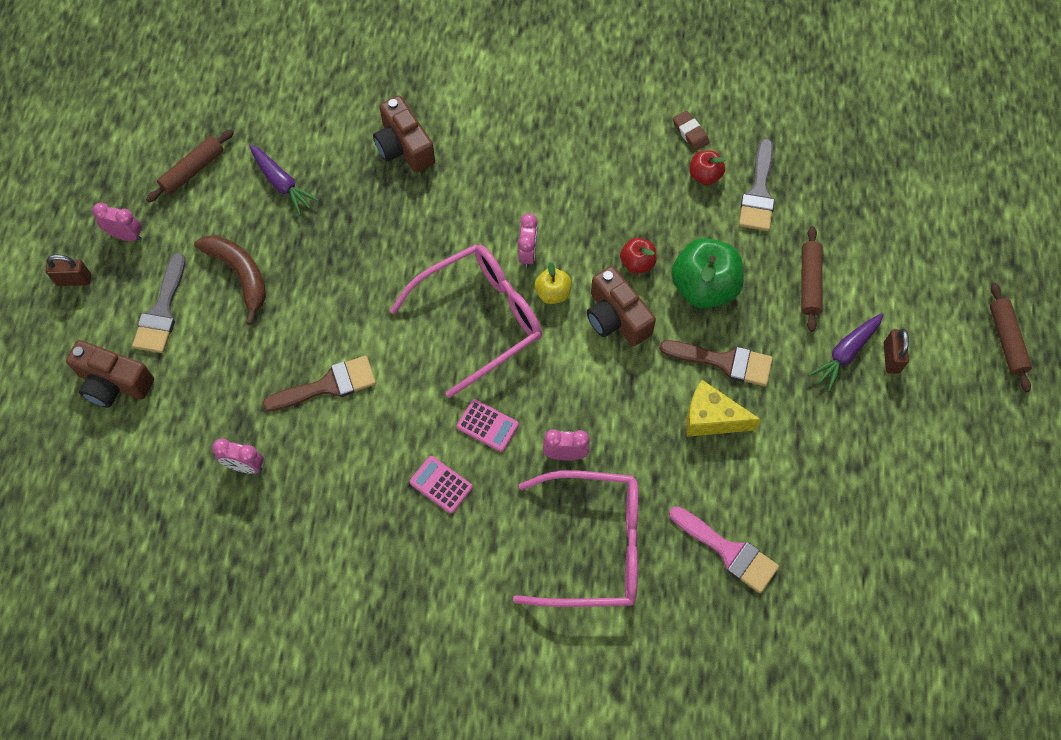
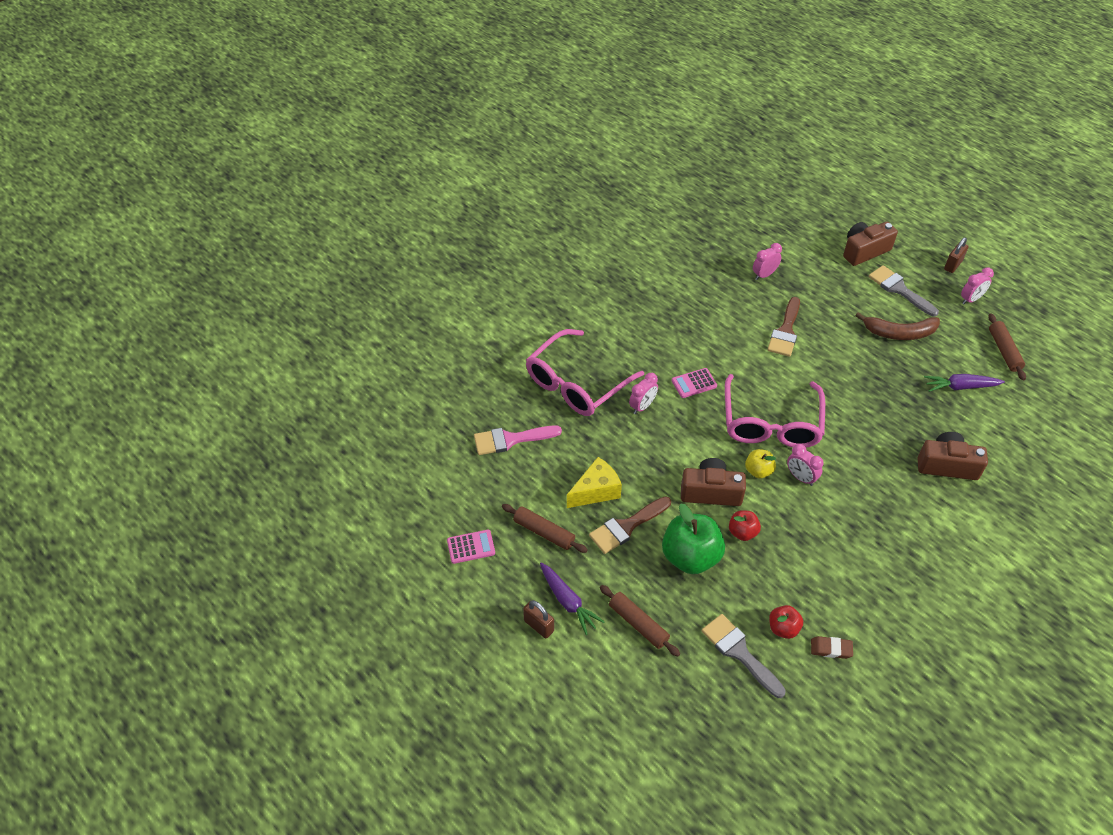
camera: 130 degrees right, 15 degrees down
pink calculator [409,456,473,514] -> pink calculator moved to [447,530,495,564]
purple carrot [808,313,884,392] -> purple carrot turned 150 degrees clockwise [540,563,605,635]
brown rolling pin [990,283,1032,392] -> brown rolling pin moved to [502,504,588,553]

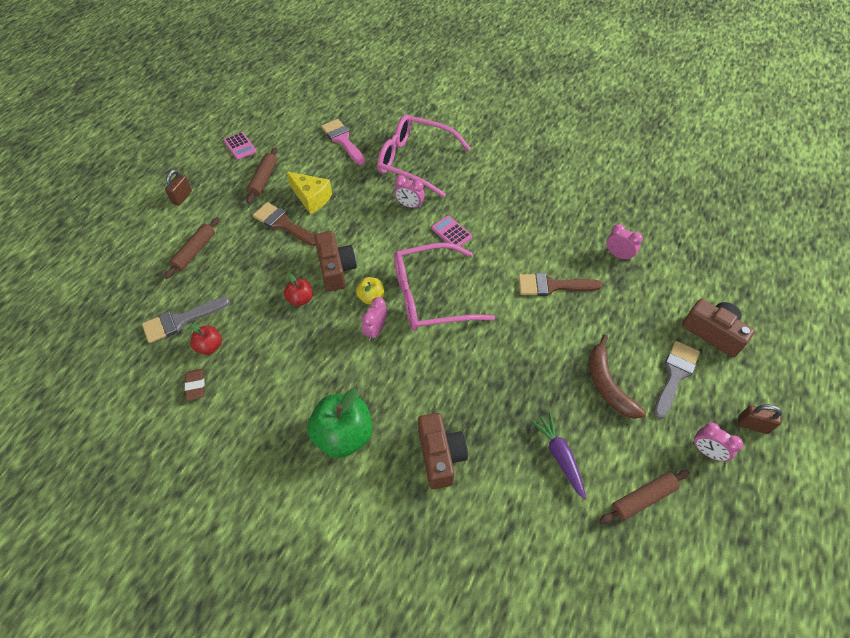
camera: 70 degrees right, 5 degrees up
purple carrot [540,563,605,635] -> none
green apple [662,504,725,574] -> green apple moved to [308,388,372,458]
grey brush [702,614,786,698] -> grey brush turned 150 degrees counterclockwise [142,297,230,343]

